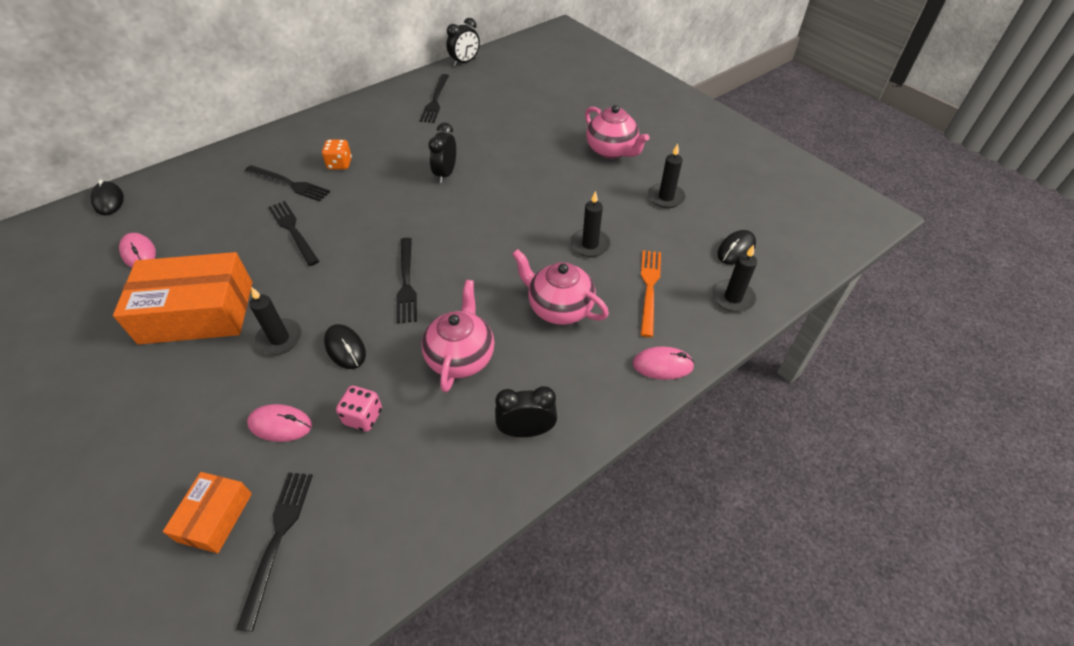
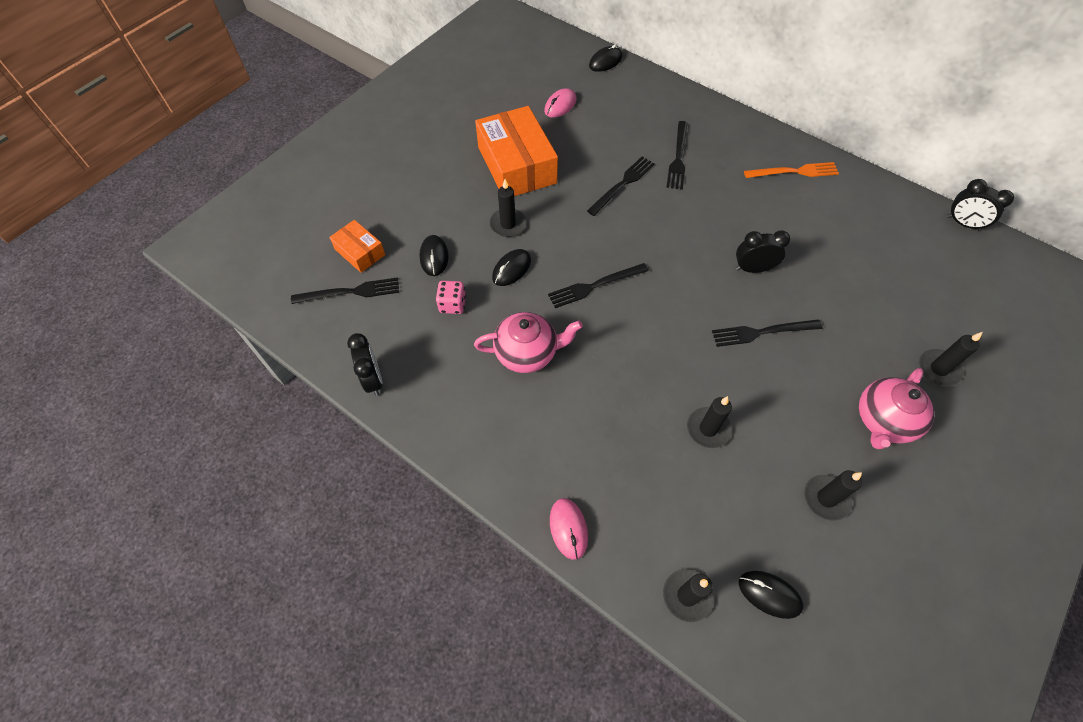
camera: 75 degrees right, 10 degrees up
orange box [163,472,252,553] -> orange box turned 45 degrees clockwise [329,220,385,273]
pink mouse [247,404,312,442] -> black mouse [419,235,449,276]
orange dice [322,140,352,169] -> none
black fork [420,74,449,123] -> black fork moved to [712,319,822,347]
black clock [495,386,557,437] -> black clock moved to [347,333,383,396]
pink teapot [512,249,609,325] -> none
orange fork [641,250,661,337] -> orange fork moved to [744,162,839,178]
none -> black candle [919,332,983,386]

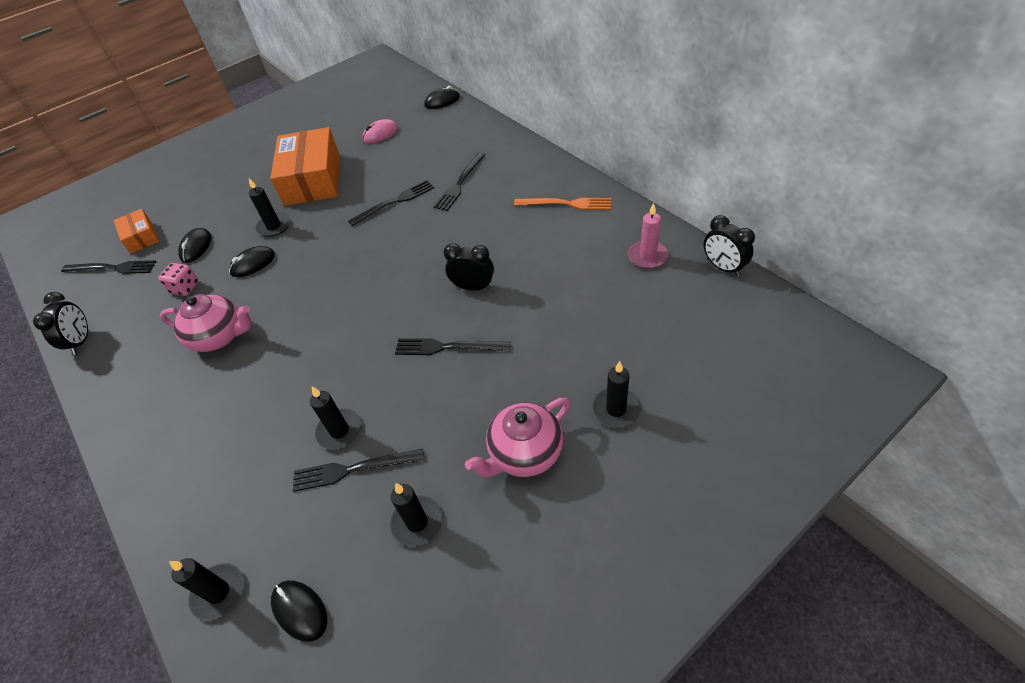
camera: 20 degrees right, 10 degrees down
black fork [548,263,649,308] -> black fork moved to [293,449,424,492]
pink mouse [550,498,588,560] -> none
none -> pink candle [628,203,669,269]

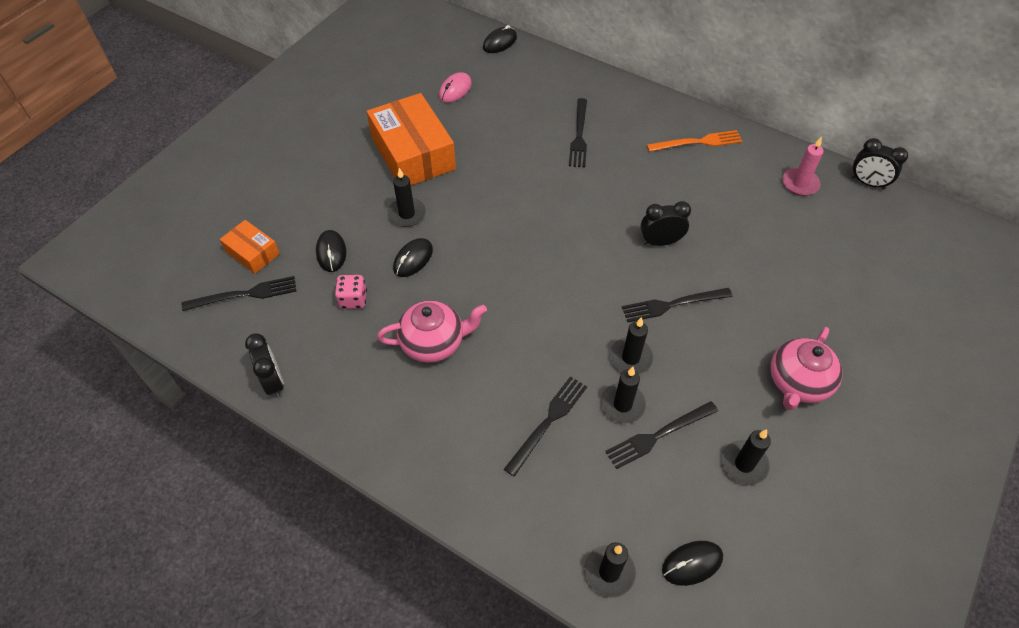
camera: 25 degrees left, 5 degrees up
black mouse [271,580,327,642] -> black mouse turned 45 degrees counterclockwise [662,541,723,586]
black fork [348,180,434,226] -> black fork moved to [504,376,587,477]
black candle [592,361,641,428] -> black candle moved to [610,317,653,374]

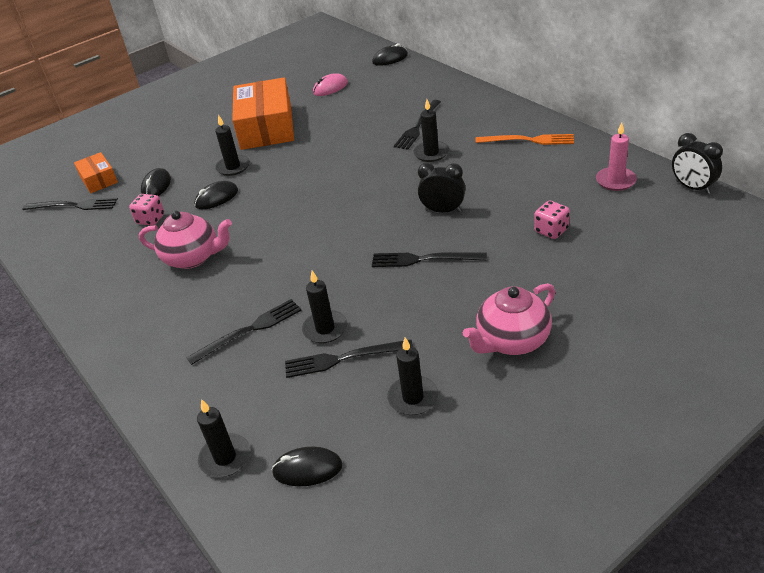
camera: 25 degrees right, 15 degrees down
black clock [245,333,284,398] -> none
black candle [610,317,653,374] -> black candle moved to [413,99,449,162]
none -> pink dice [534,201,570,239]

